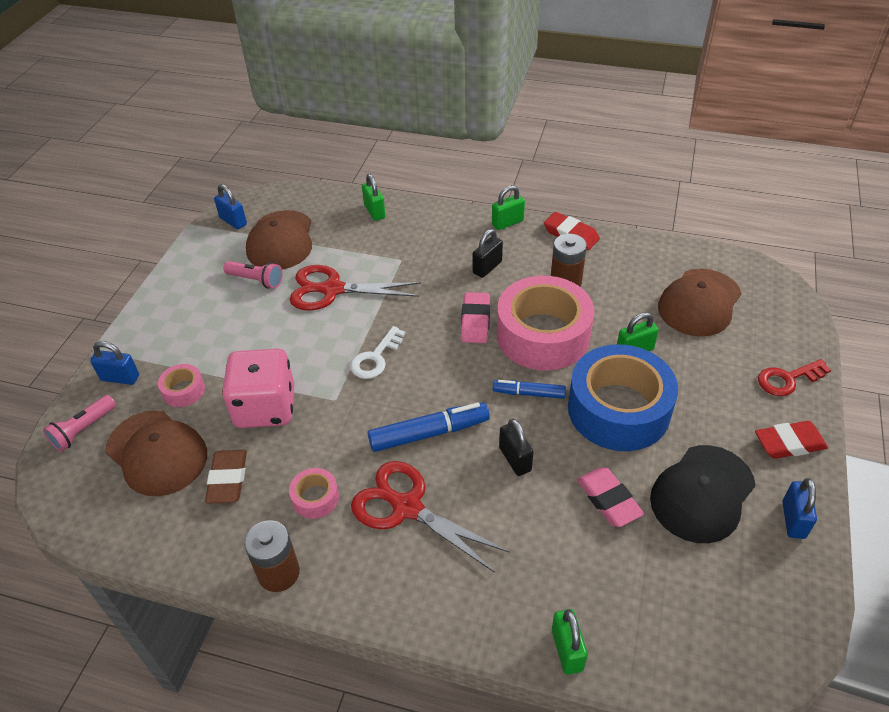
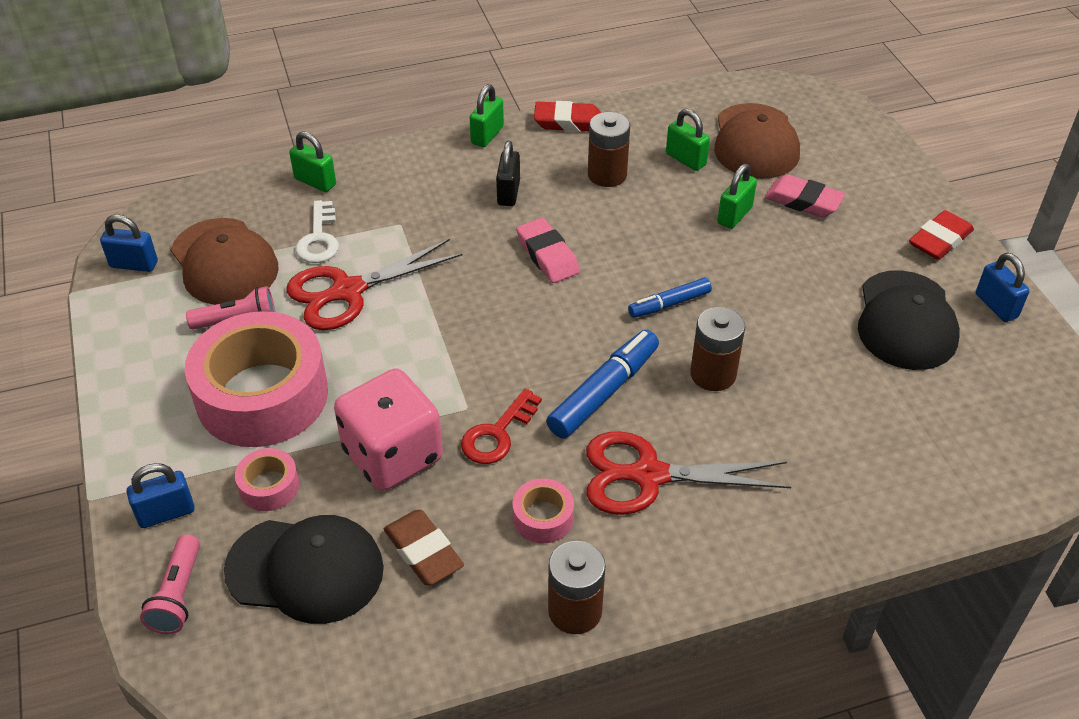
camera: 35 degrees left, 0 degrees up
brown cap [106,410,207,496] -> black cap [224,515,384,624]
white key [350,326,405,379] -> white key moved to [296,200,339,263]
pink tape [497,276,594,371] -> pink tape moved to [185,311,328,447]
black padlock [499,419,534,476] -> brown battery [690,307,745,391]
green padlock [552,609,588,675] -> green padlock moved to [666,109,710,171]
blue tape [568,344,678,451] -> none
pink eraser [577,467,644,527] -> pink eraser moved to [765,174,845,217]
red key [758,359,831,396] -> red key moved to [461,389,542,464]

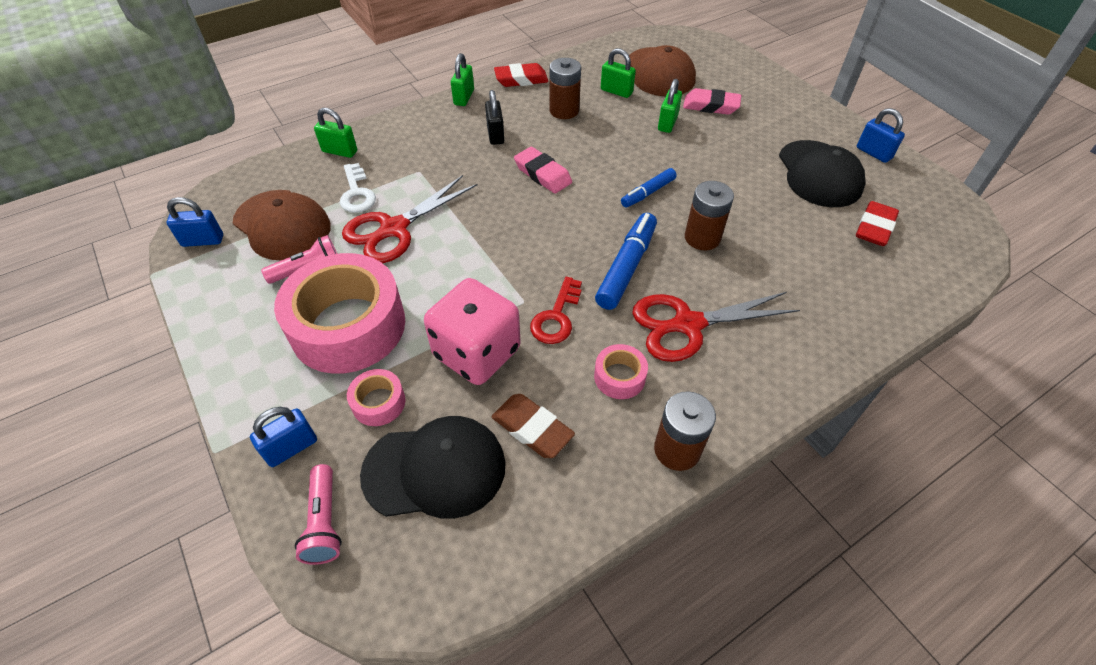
camera: 15 degrees left, 5 degrees up
red eraser [909,210,974,260] -> red eraser moved to [856,201,899,246]

